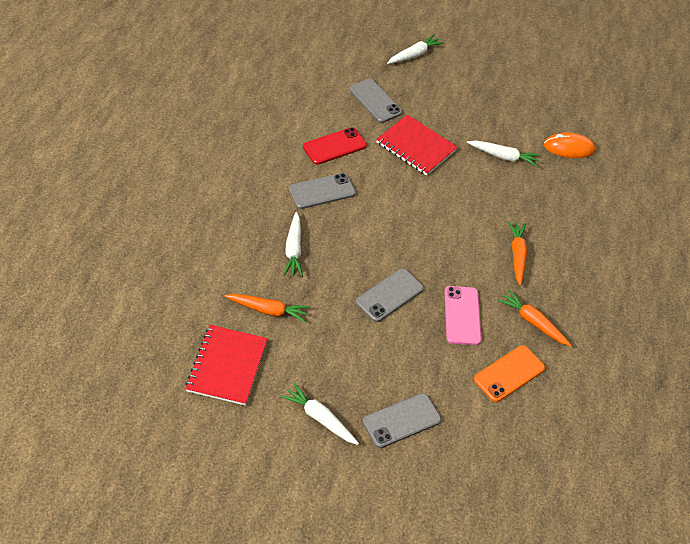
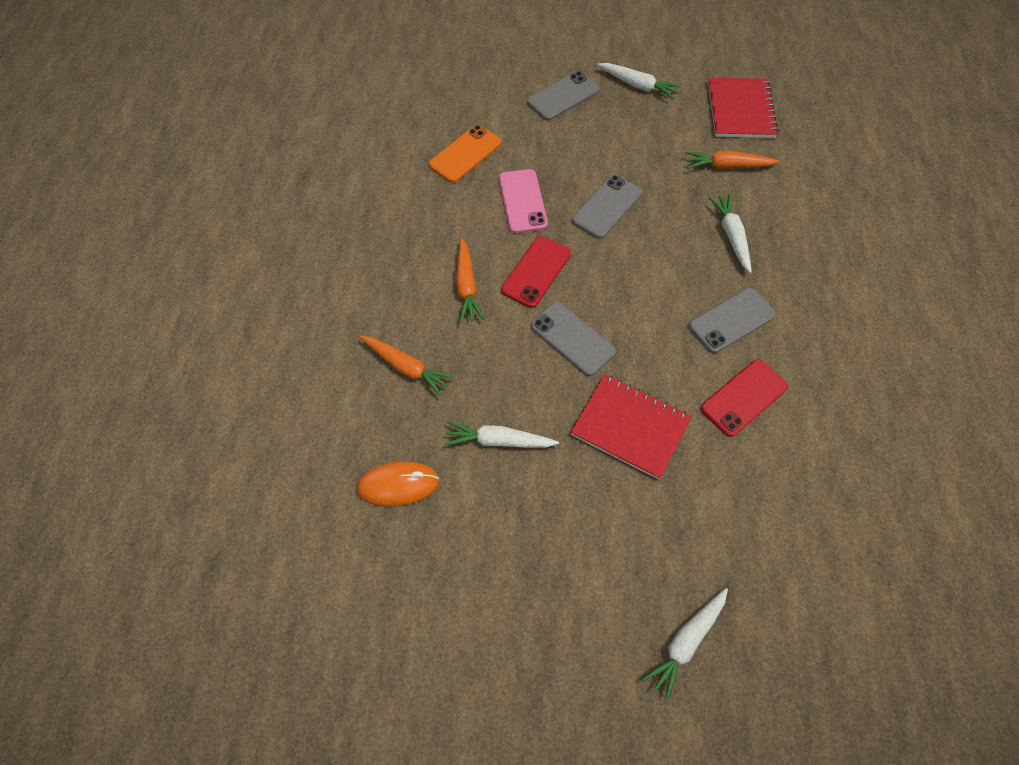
camera: 175 degrees right, 10 degrees up
grey phone [349,79,402,123] -> grey phone moved to [531,302,616,376]
orange carrot [497,289,571,346] -> orange carrot moved to [360,336,455,396]
none -> red phone [501,236,571,308]

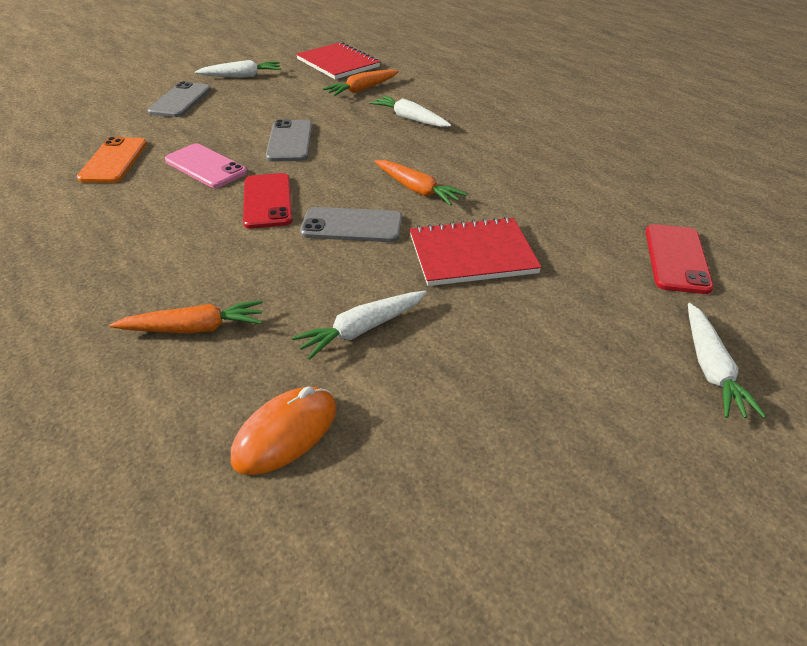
camera: 40 degrees left, 20 degrees down
orange carrot [456,238,484,323] -> orange carrot moved to [375,160,467,206]
grey phone [689,288,776,353] -> none
red phone [701,359,788,437] -> red phone moved to [646,224,714,294]

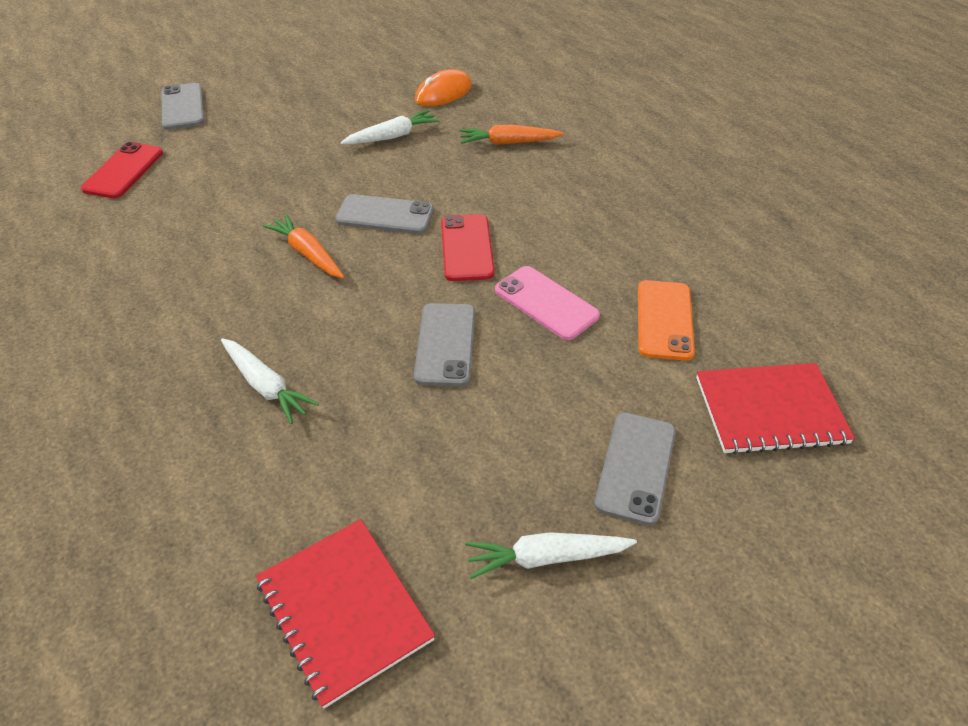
camera: 175 degrees left, 5 degrees up
orange carrot [323,69,399,96] -> none
red notebook [410,217,542,286] -> red notebook moved to [696,363,855,454]
white carrot [688,303,766,418] -> grey phone [162,83,204,130]

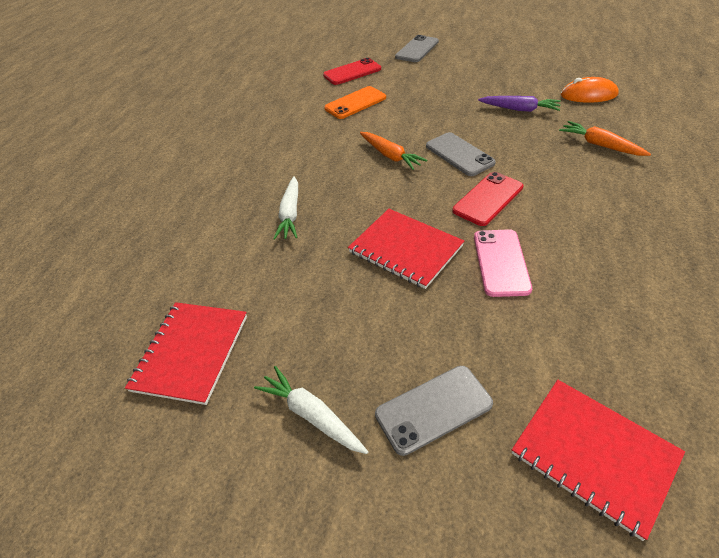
camera: 50 degrees right, 0 degrees up
orange carrot [263,214,344,279] -> orange carrot turned 135 degrees clockwise [360,132,427,170]
white carrot [341,110,439,144] -> purple carrot [478,96,561,112]
grey phone [414,303,475,387] -> red notebook [348,209,464,289]
orange phone [638,280,695,361] -> orange phone moved to [324,86,386,119]

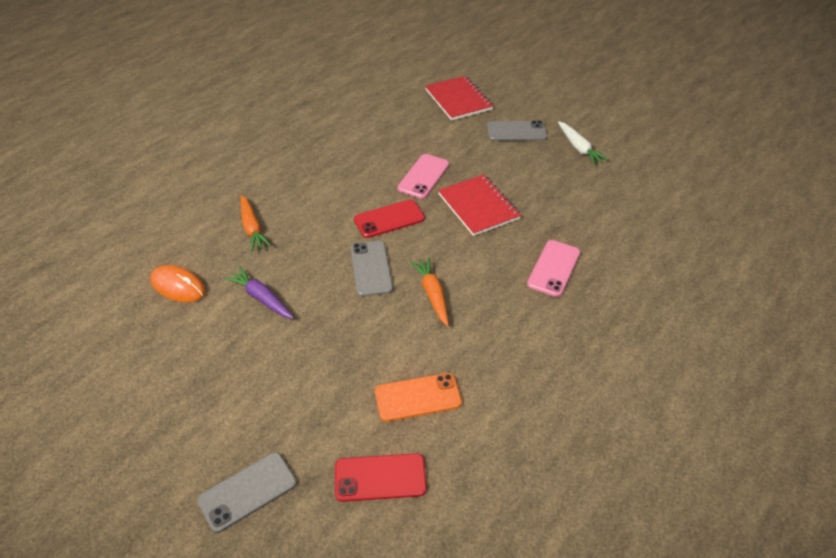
camera: 160 degrees left, 0 degrees up
red notebook [125,302,247,405] -> none
white carrot [273,176,298,240] -> pink phone [527,240,580,297]

